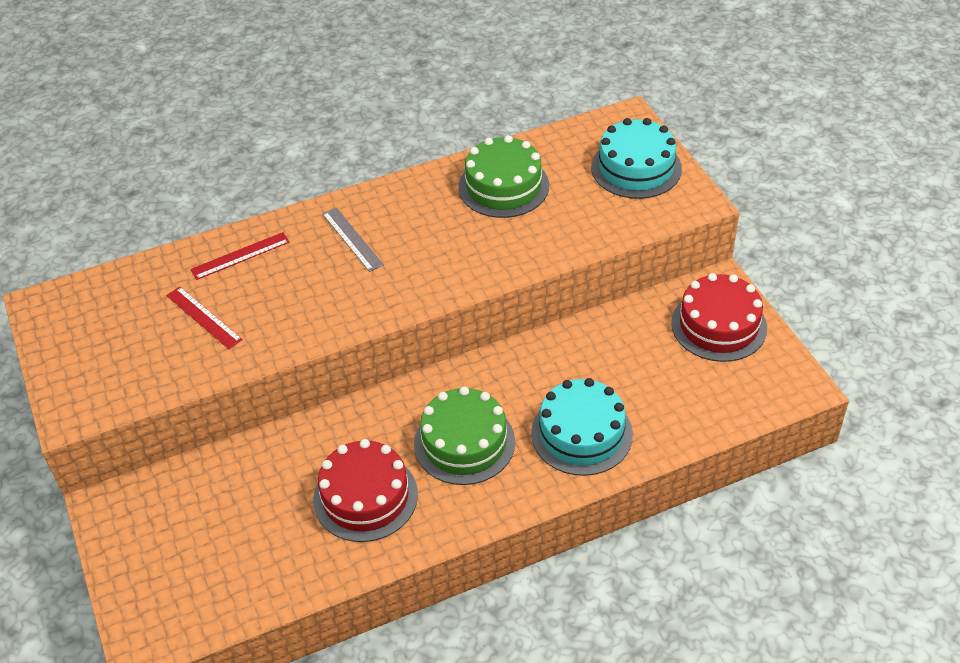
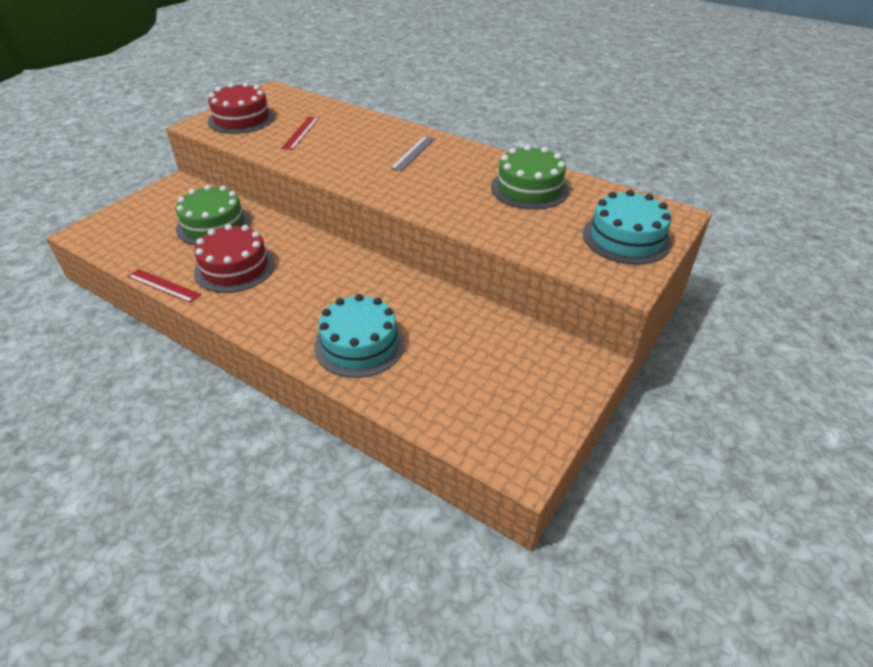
camera: 55 degrees right, 5 degrees down
red ruler [190,232,290,280] -> red ruler moved to [127,269,201,303]
green cake [414,387,515,485] -> green cake moved to [176,185,251,245]
red cake [671,273,767,362] -> red cake moved to [208,82,275,134]

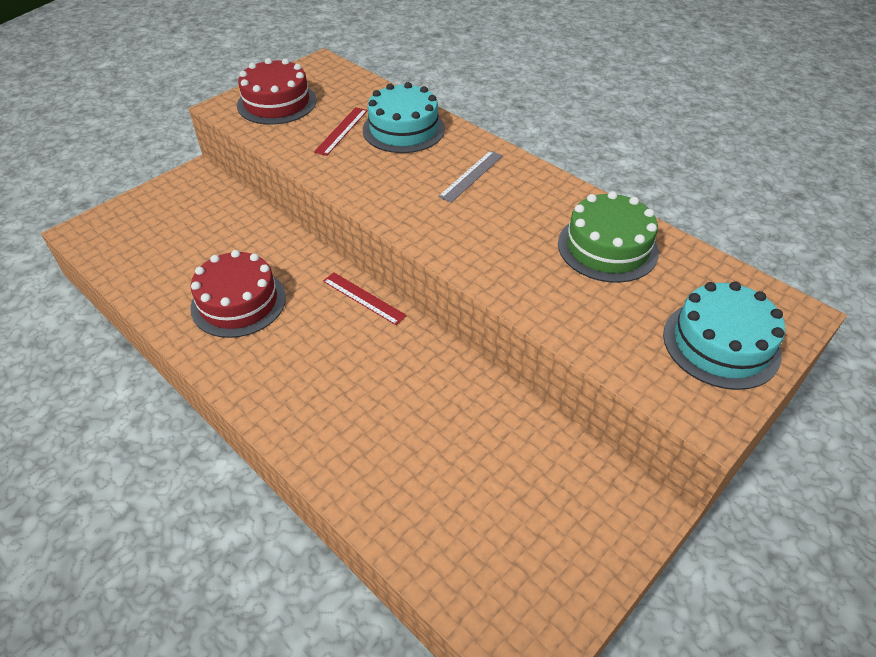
camera: 10 degrees right, 5 degrees up
red ruler [127,269,201,303] -> red ruler moved to [323,272,407,325]
green cake [176,185,251,245] -> none
turquoise cake [314,294,405,378] -> turquoise cake moved to [363,82,445,153]

